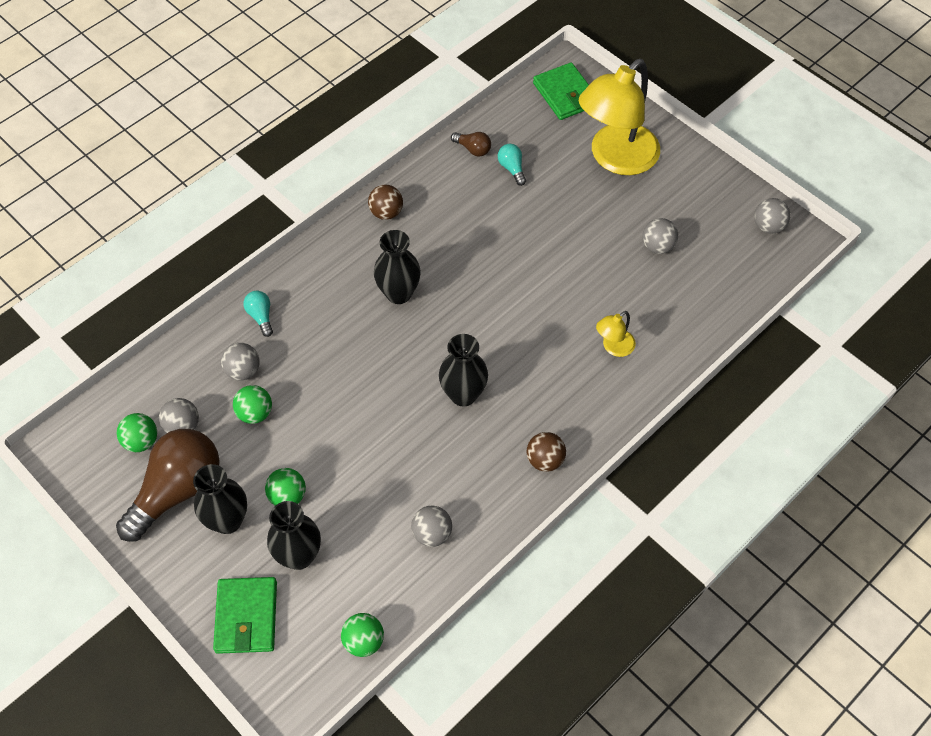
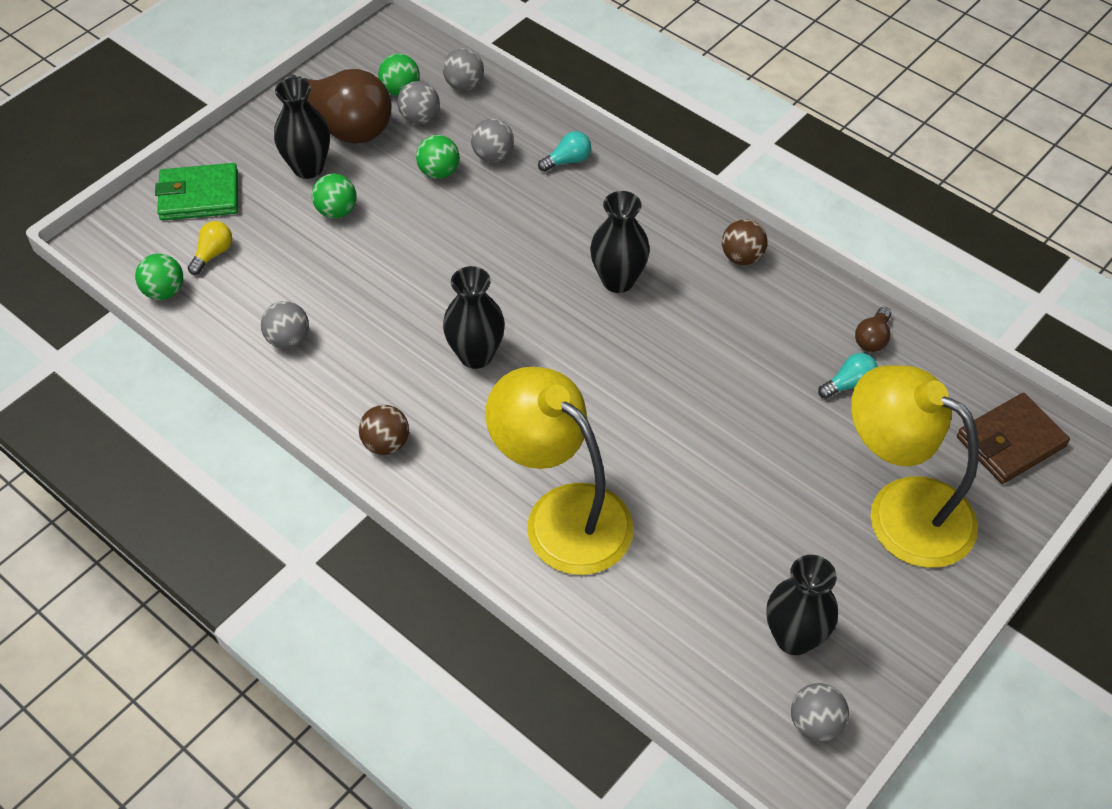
camera: 85 degrees right, 5 degrees down
black vase [267,501,321,570] -> black vase moved to [766,555,838,655]
green wallet [533,62,589,120] -> brown wallet [957,393,1070,484]
yellow lamp [596,311,636,357] -> yellow lamp [485,367,634,575], size x2.34
grey ball [642,218,678,254] -> grey ball moved to [443,48,484,91]
none -> yellow light bulb [188,221,232,275]

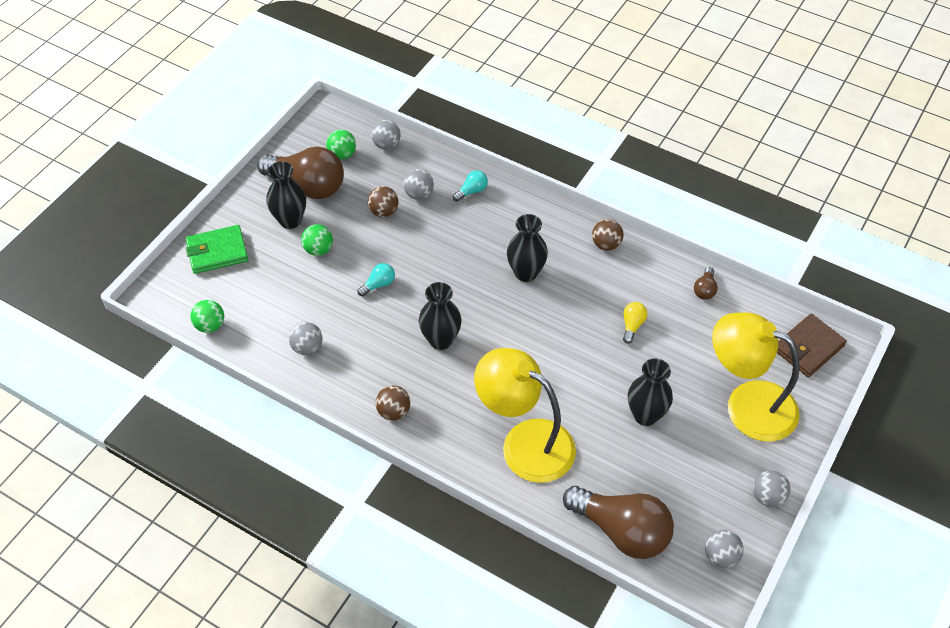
camera: 10 degrees left, 0 degrees up
yellow light bulb [188,221,232,275] -> yellow light bulb moved to [623,302,647,344]
grey ball [397,81,440,124] -> grey ball moved to [753,470,791,507]
green ball [416,135,459,179] -> brown ball [368,186,398,217]
black vase [766,555,838,655] -> black vase moved to [628,359,673,426]
turquoise light bulb [818,353,878,399] -> turquoise light bulb moved to [357,263,395,296]
none -> brown light bulb [563,486,674,559]

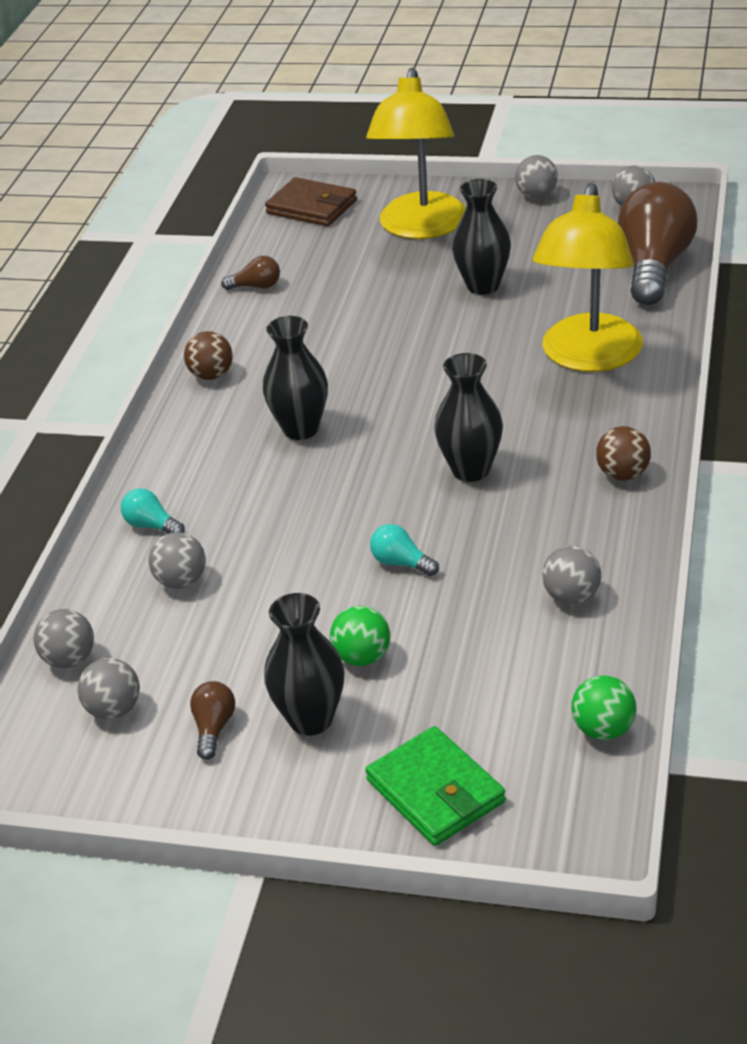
camera: 105 degrees left, 15 degrees down
brown light bulb [257,147,344,199] -> brown light bulb [190,681,235,760], size x0.42
green ball [326,130,356,160] -> grey ball [77,658,140,719]
brown ball [368,186,398,217] -> none
yellow light bulb [623,302,647,344] -> none

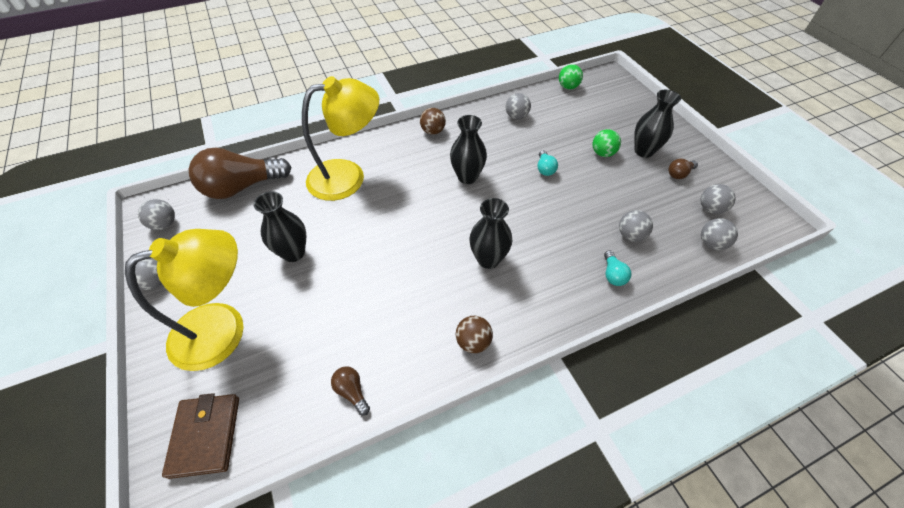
camera: 130 degrees left, 15 degrees up
green wallet [365,726,506,846] -> none

